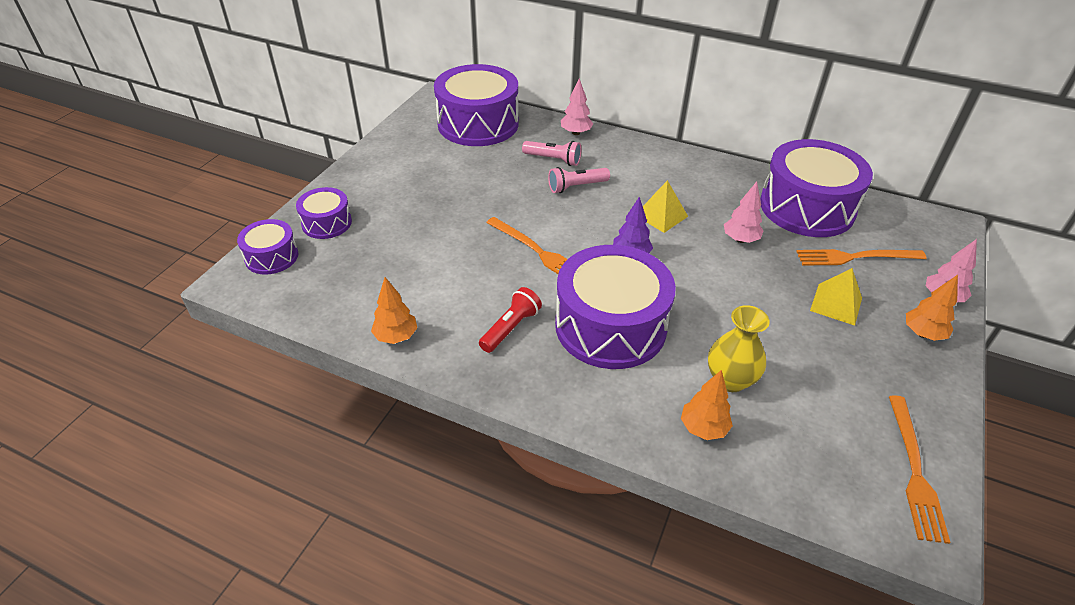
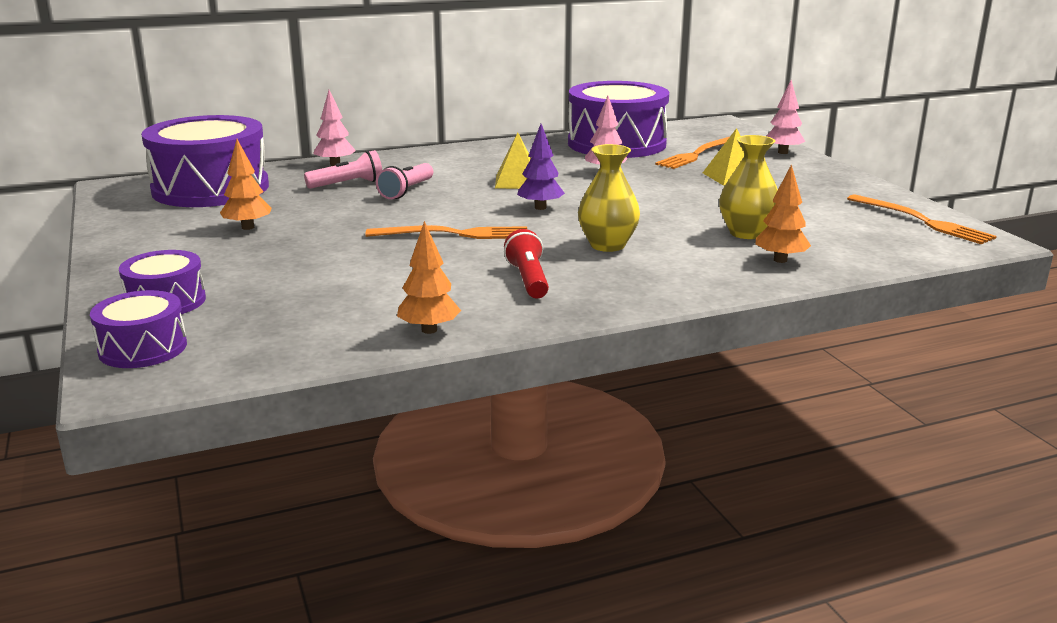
camera: 45 degrees left, 20 degrees down
purple drum [555,245,676,369] -> yellow vase [578,144,640,252]
orange tree [906,275,958,341] -> orange tree moved to [220,139,272,230]

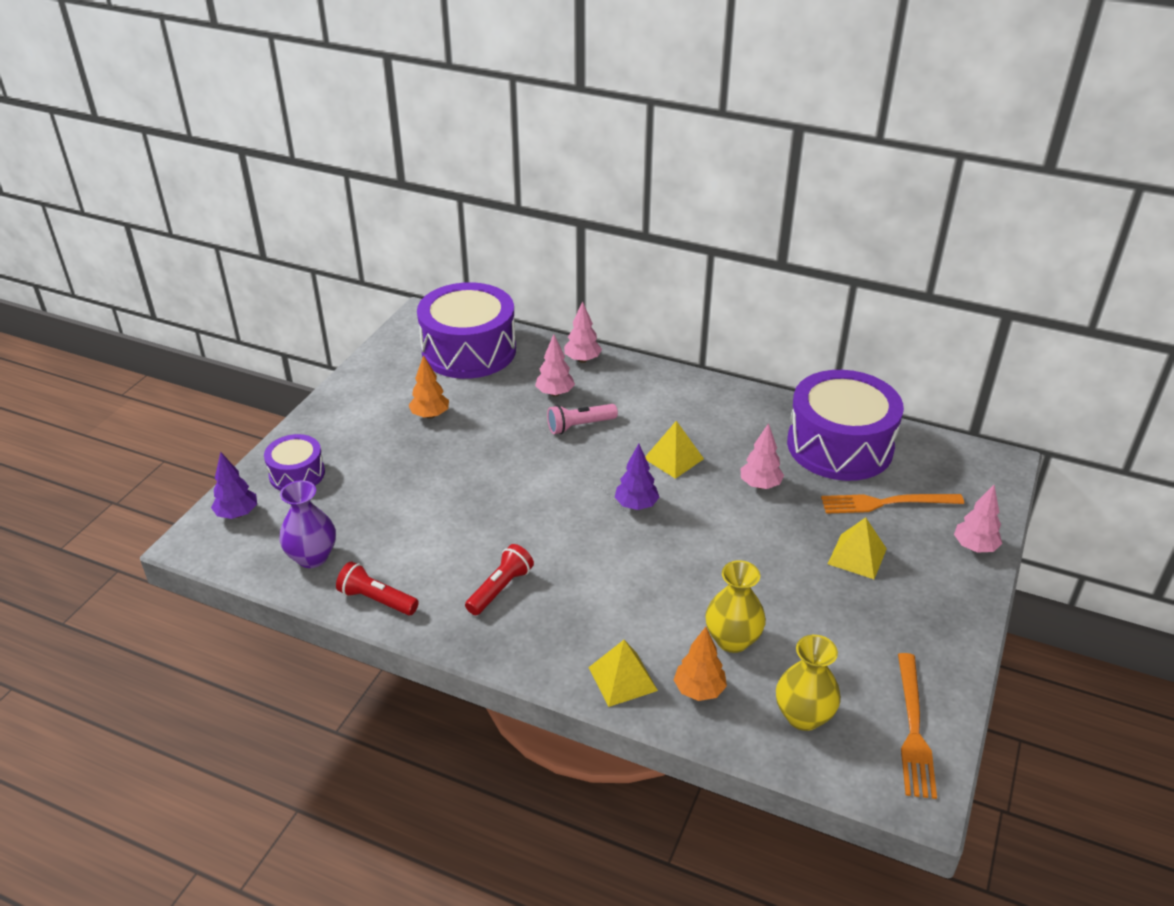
camera: 45 degrees right, 15 degrees up
purple drum [90,290,187,368] -> purple tree [211,452,257,519]
pink flashlight [304,150,382,189] -> pink tree [535,334,575,397]
orange fork [365,225,527,239] -> none
orange tree [397,221,461,334] -> red flashlight [336,562,419,616]
yellow vase [578,144,640,252] -> yellow vase moved to [776,635,841,731]
none -> purple vase [279,480,336,568]
none -> yellow pyramid [588,640,658,707]

